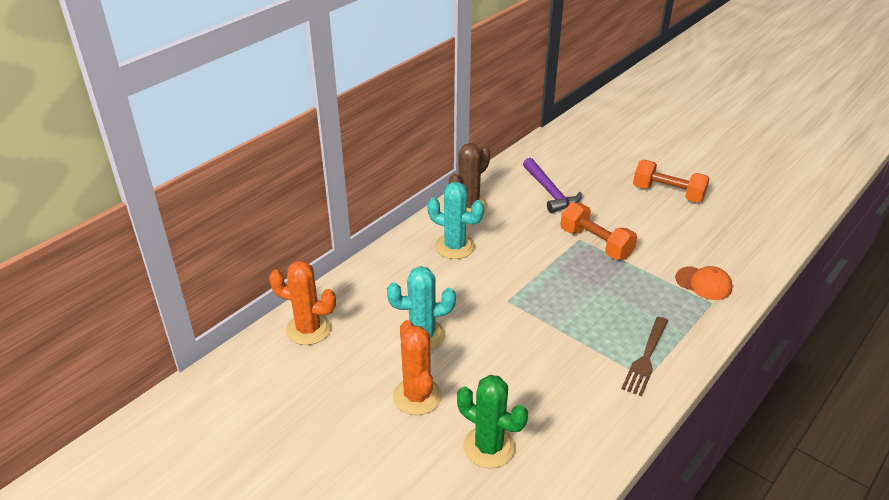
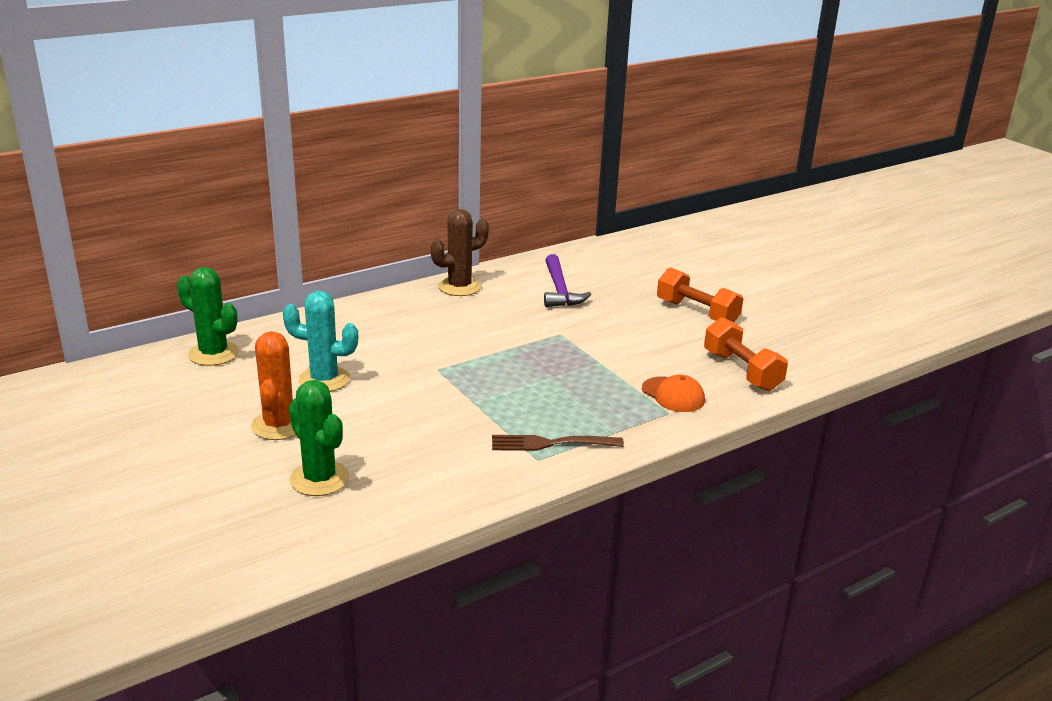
camera: 15 degrees right, 10 degrees down
orange cactus [269,261,336,345] -> green cactus [177,267,239,366]
turquoise cactus [427,182,484,259] -> none
orange dumbbell [560,202,637,260] -> orange dumbbell moved to [704,317,788,391]
brown fork [621,317,668,397] -> brown fork turned 45 degrees clockwise [492,435,624,451]

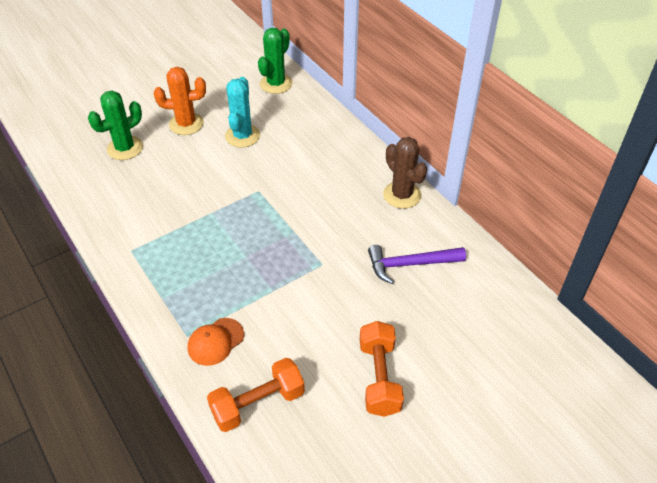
camera: 90 degrees right, 20 degrees up
brown fork [492,435,624,451] -> none
orange dumbbell [657,267,743,322] -> orange dumbbell turned 45 degrees counterclockwise [360,321,404,417]

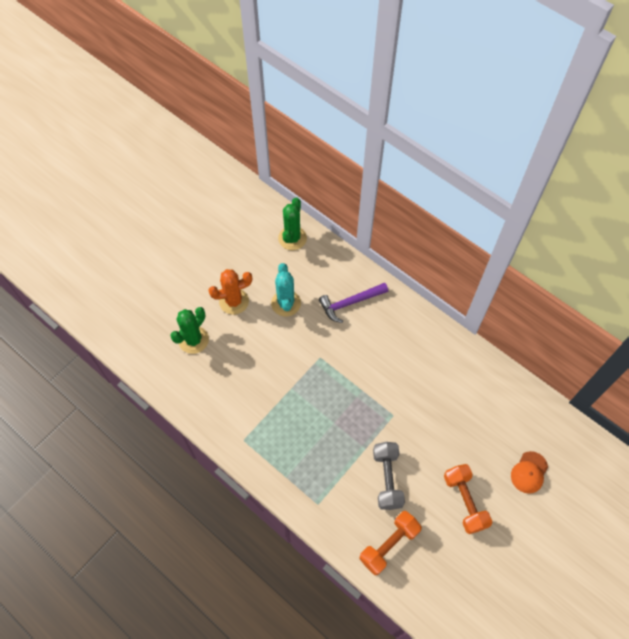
camera: 15 degrees left, 15 degrees up
orange cap [188,318,244,366] -> orange cap moved to [511,451,548,494]
purple hammer [368,245,466,284] -> purple hammer moved to [319,283,388,323]
brown cactus [383,137,427,209] -> none
none -> grey dumbbell [373,442,405,510]

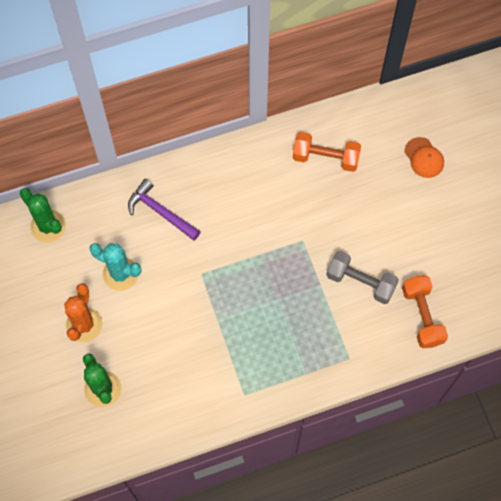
camera: 60 degrees left, 5 degrees up
purple hammer [319,283,388,323] -> purple hammer turned 120 degrees clockwise [128,179,201,241]
orange dumbbell [444,464,492,534] -> orange dumbbell moved to [293,132,361,172]

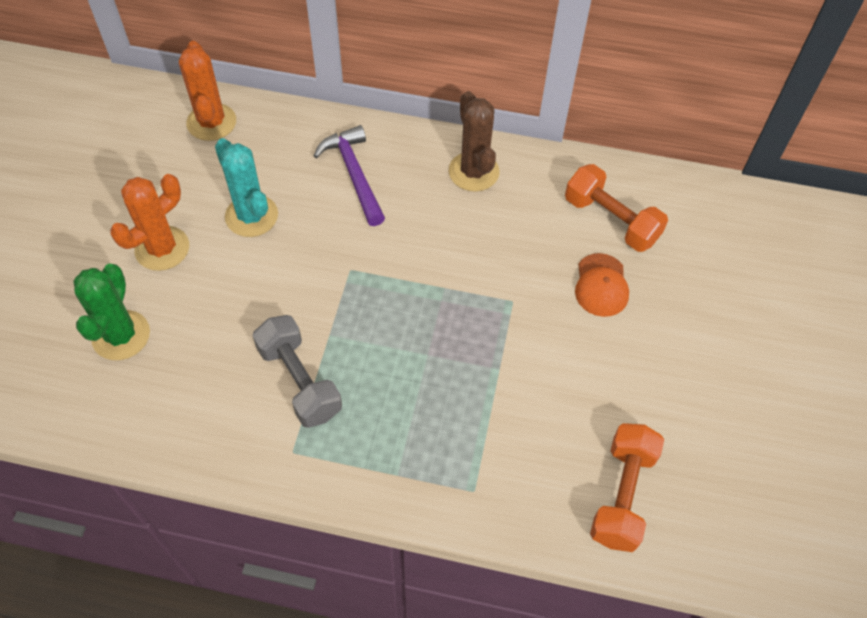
camera: 30 degrees right, 10 degrees down
green cactus [20,188,66,243] -> orange cactus [179,41,236,141]
grey dumbbell [326,251,399,304] -> grey dumbbell moved to [253,315,342,428]
orange cap [405,137,444,178] -> orange cap moved to [575,253,629,317]
none -> brown cactus [449,91,500,192]

